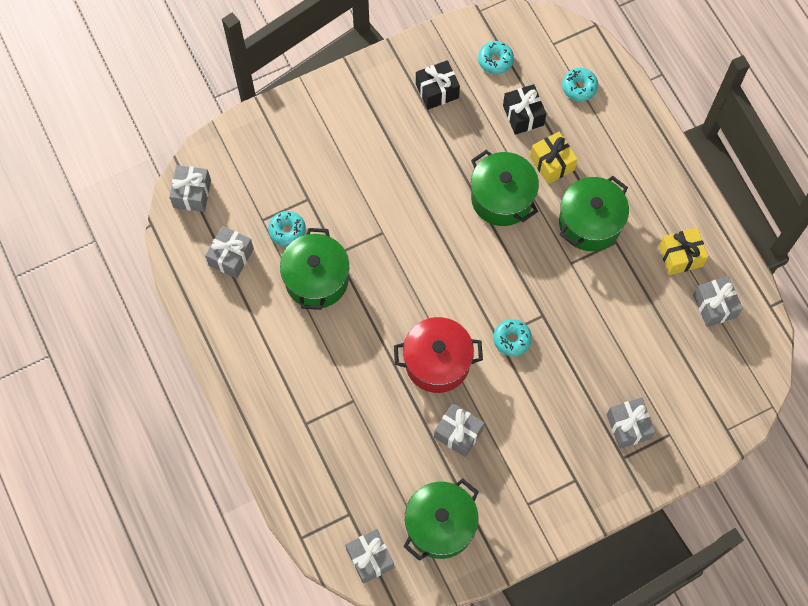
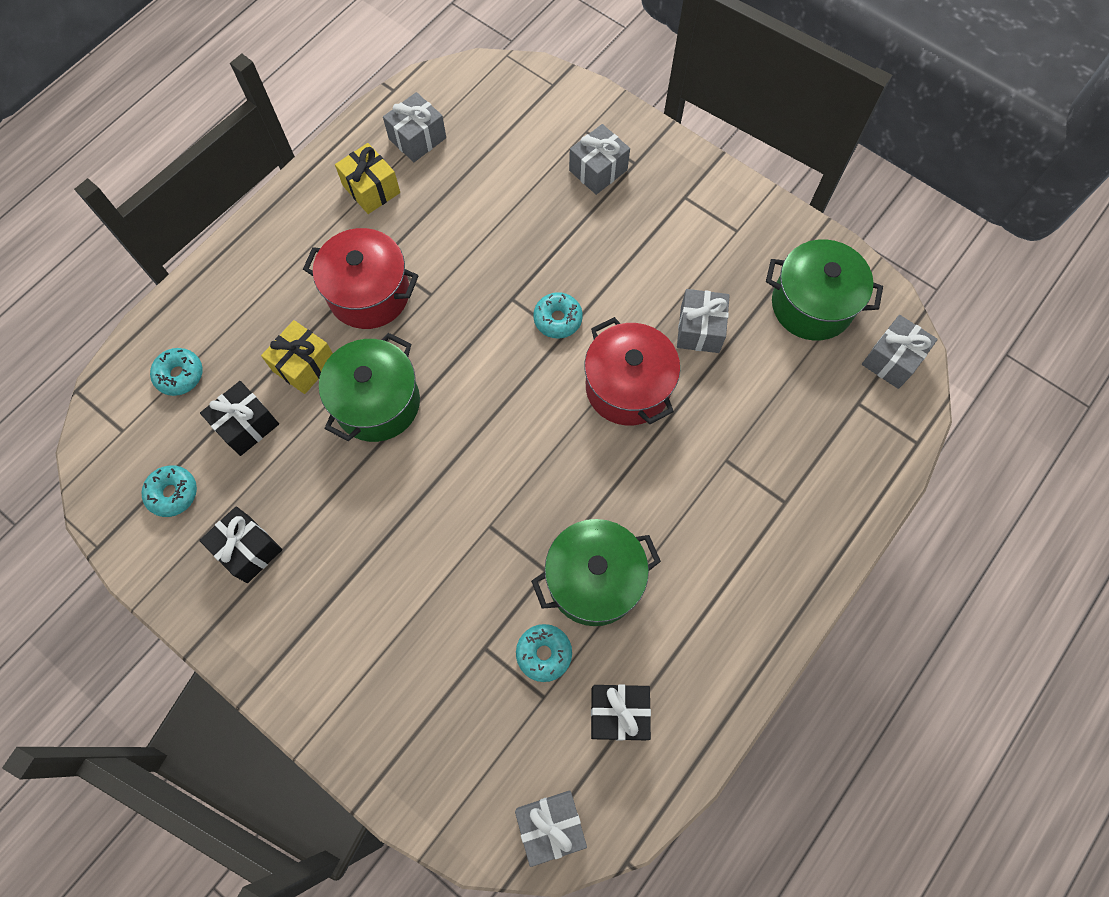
camera: 115 degrees left, 0 degrees up
grey gift [205,226,254,279] -> black gift [591,685,651,741]
green pot [559,176,629,251] -> red pot [303,228,418,329]

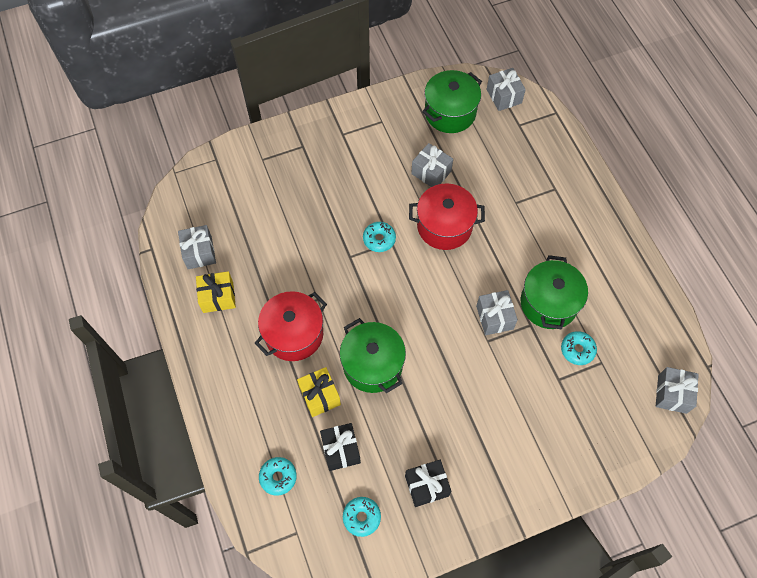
camera: 60 degrees left, 5 degrees down
grey gift [569,124,630,195] -> grey gift moved to [476,290,518,335]
black gift [591,685,651,741] -> none

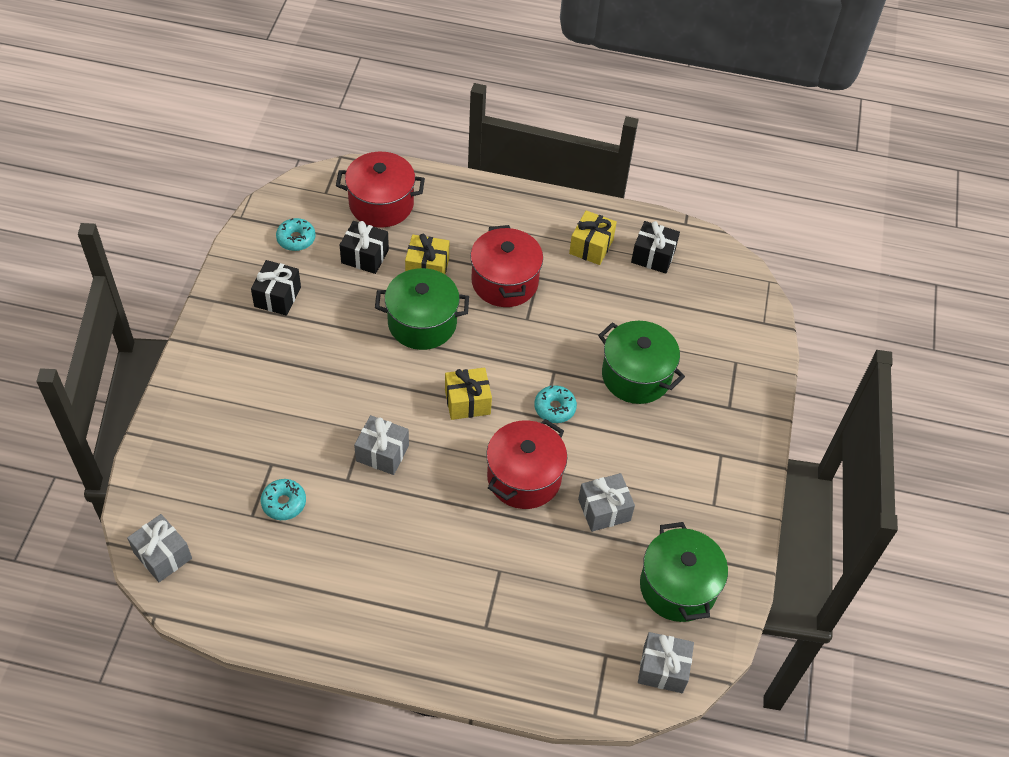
camera: 120 degrees right, 10 degrees down
grey gift [178,225,216,269] -> black gift [631,221,680,274]
turquoise donut [259,457,297,496] -> red pot [336,152,425,227]
green pot [521,255,588,329] -> green pot moved to [598,321,685,404]
none -> yellow gift [445,368,492,420]

